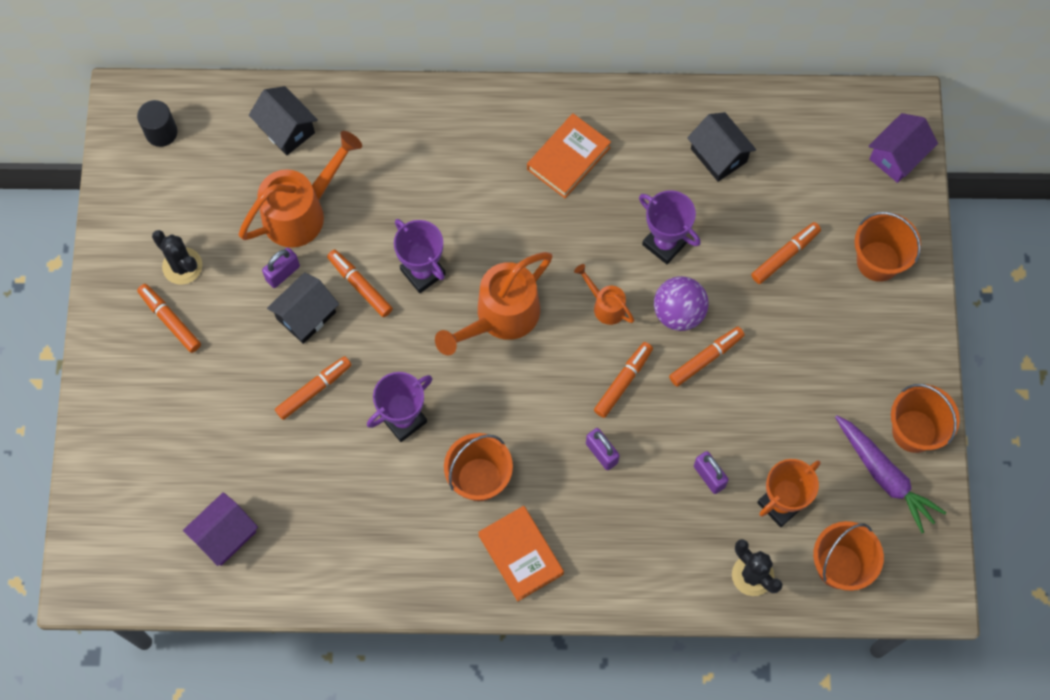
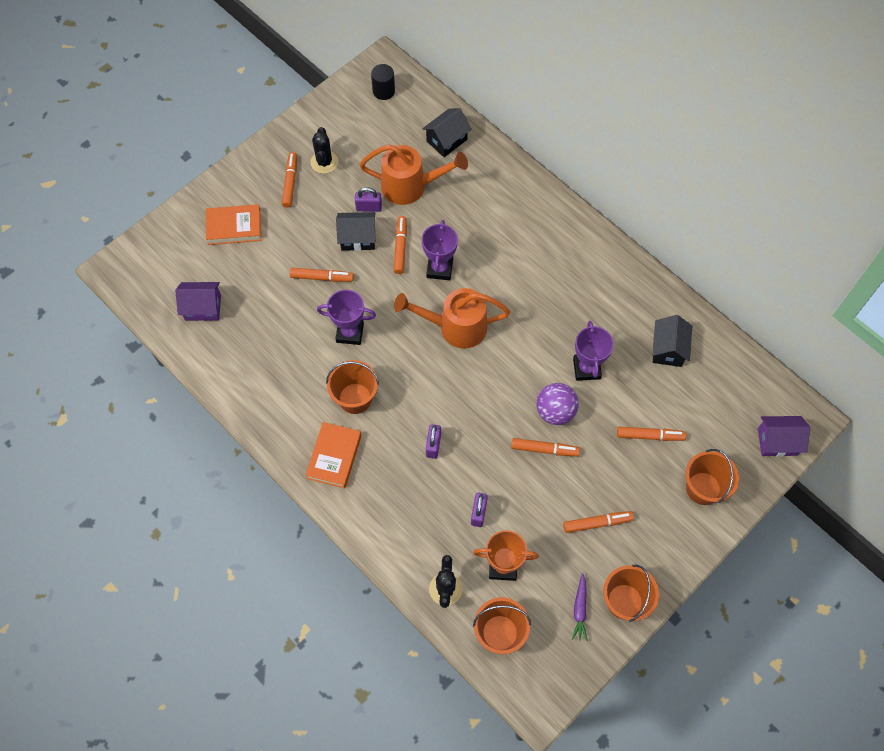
camera: 45 degrees right, 5 degrees down
black house [249,86,318,155] -> black house turned 45 degrees clockwise [422,108,472,157]
orange book [527,113,611,198] -> orange book moved to [206,204,261,245]
orange watering can [574,264,634,325] -> none
orange marker [594,342,653,418] -> orange marker moved to [563,511,634,533]
purple carrot [835,416,946,533] -> purple carrot [572,573,588,641], size x0.59

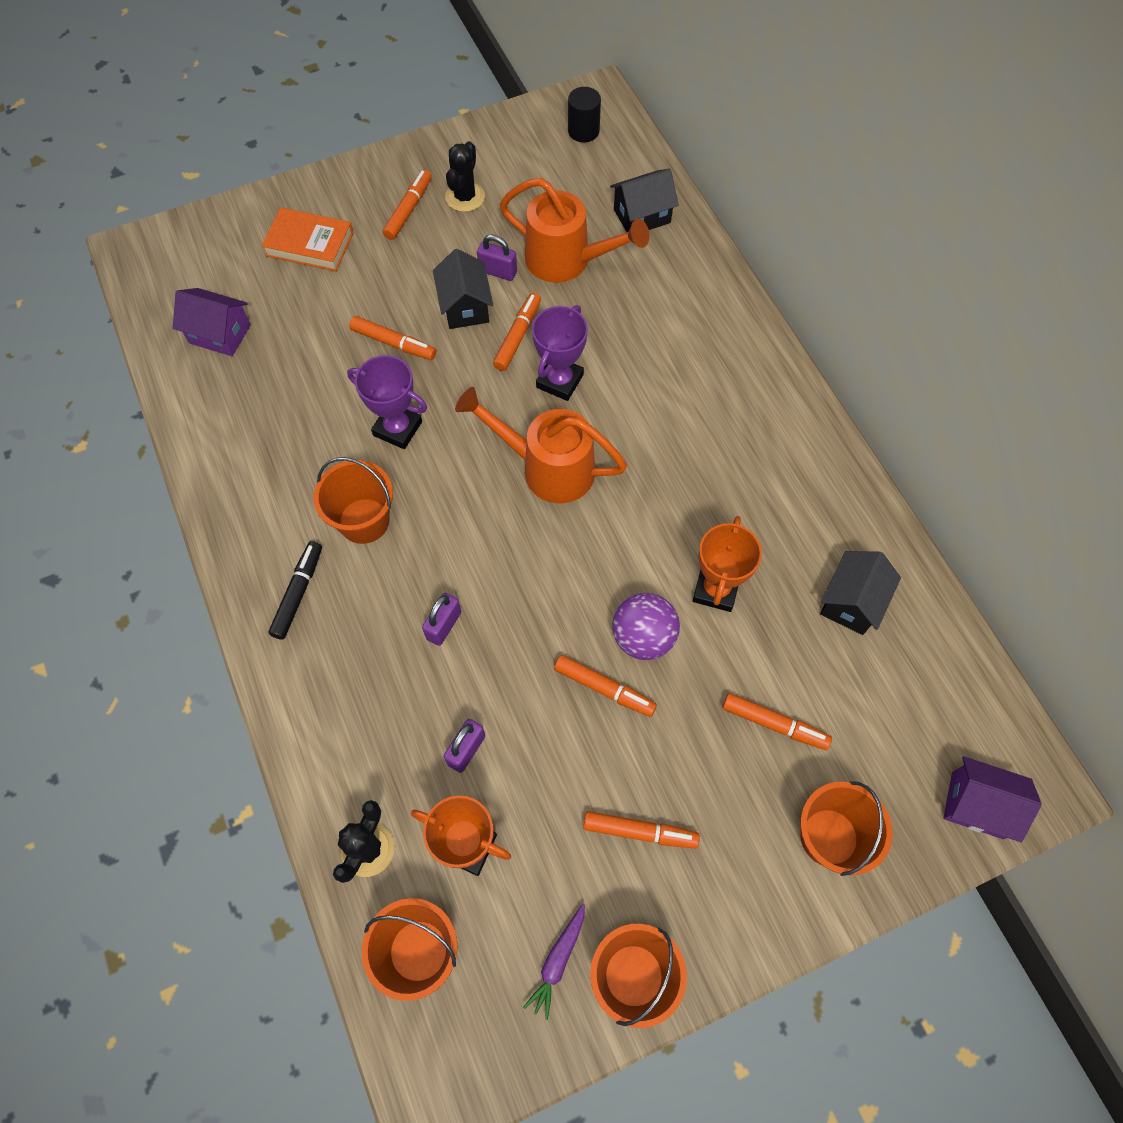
camera: 20 degrees right, 0 degrees up
orange book [306,422,362,488] -> black marker [268,541,322,640]
black house [336,212,376,251] -> black house turned 60 degrees clockwise [433,249,493,329]
purple trophy [573,321,614,381] -> orange trophy [693,516,762,612]

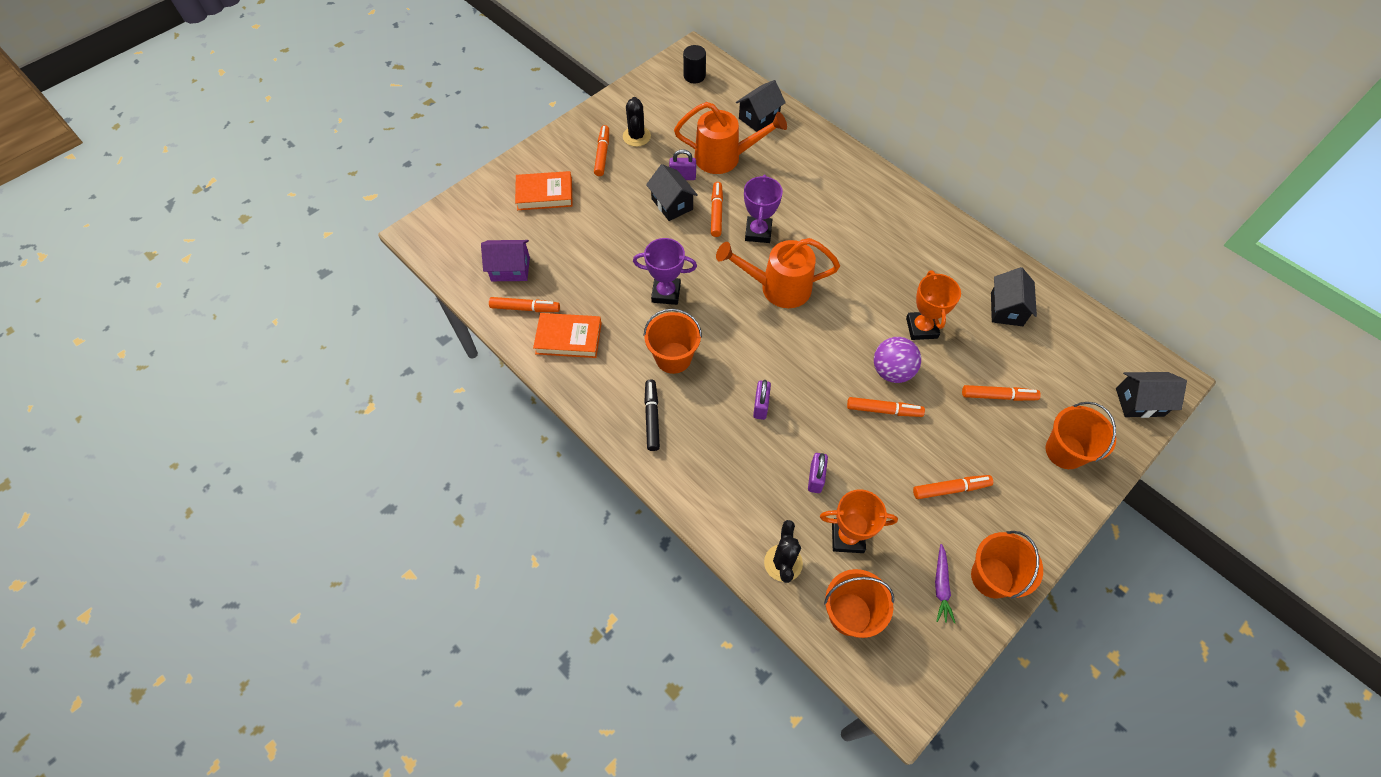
camera: 20 degrees left, 5 degrees down
orange marker [349,316,436,360] -> orange marker moved to [489,297,560,312]
purple house [943,756,1042,842] -> black house [1116,372,1187,418]
none -> orange book [533,313,602,358]

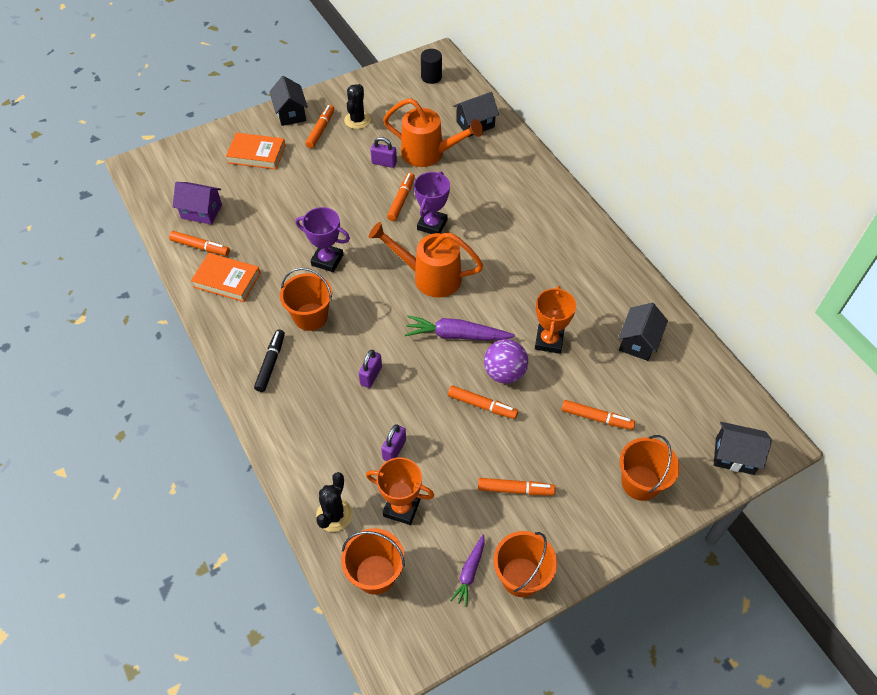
camera: 15 degrees right, 5 degrees down
black house [646,164,698,221] -> black house moved to [269,76,308,126]
none -> purple carrot [405,315,515,340]

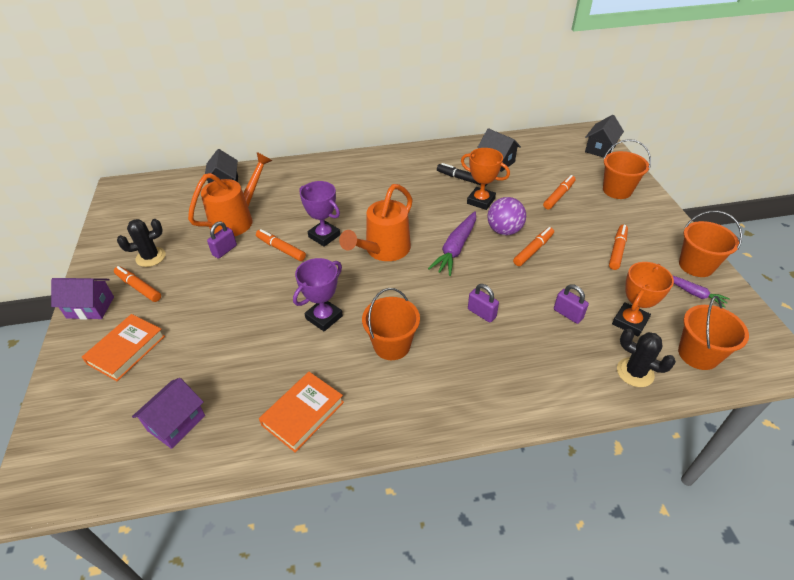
camera: 70 degrees left, 10 degrees down
orange marker [169,231,230,256] -> none
black marker [254,330,285,392] -> black marker moved to [437,163,487,186]
black house [269,76,308,126] -> purple house [51,278,114,320]
black cactus [344,84,371,129] -> black cactus turned 60 degrees counterclockwise [117,219,166,267]
black cylinder [421,49,442,84] -> none

